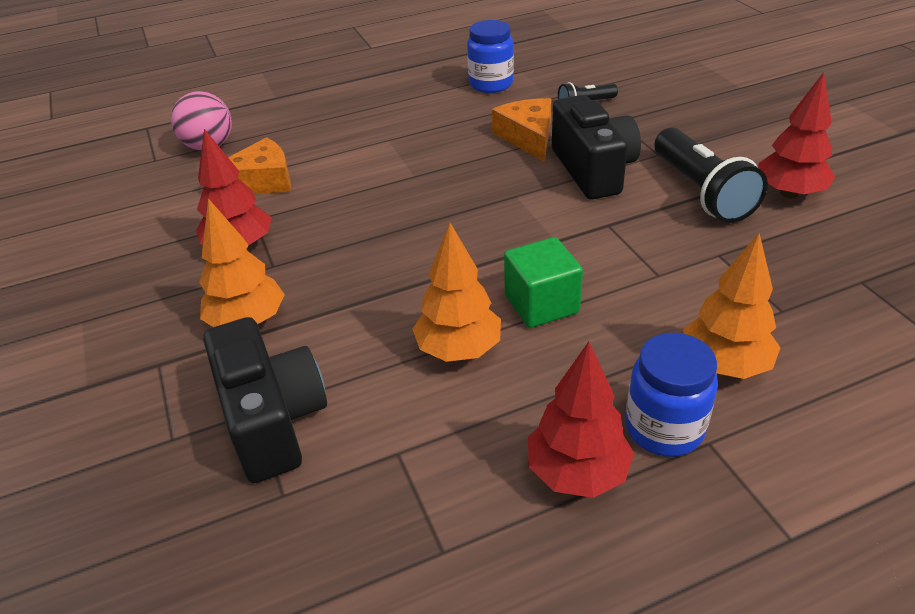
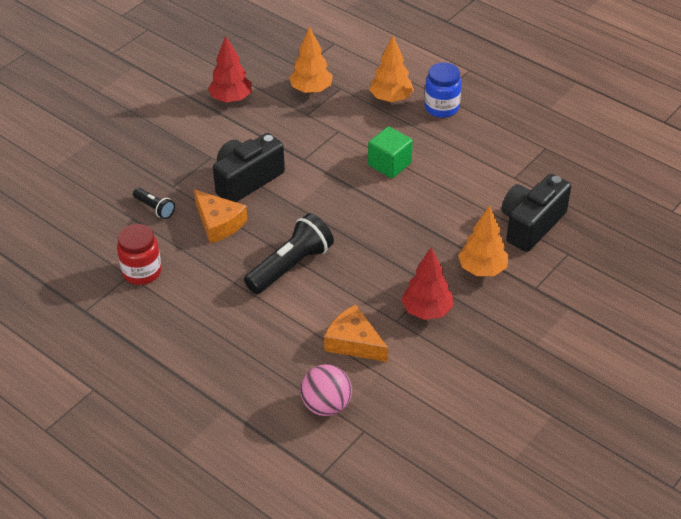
camera: 120 degrees left, 5 degrees up
orange tree [413,222,501,362] -> orange tree moved to [289,26,333,94]
blue jar [467,20,514,93] -> red jar [117,224,161,285]
orange cheese [492,98,551,162] -> orange cheese turned 90 degrees counterclockwise [194,190,247,243]
red tree [528,342,634,498] -> none
black flashlight [654,128,768,223] -> black flashlight moved to [244,213,334,294]

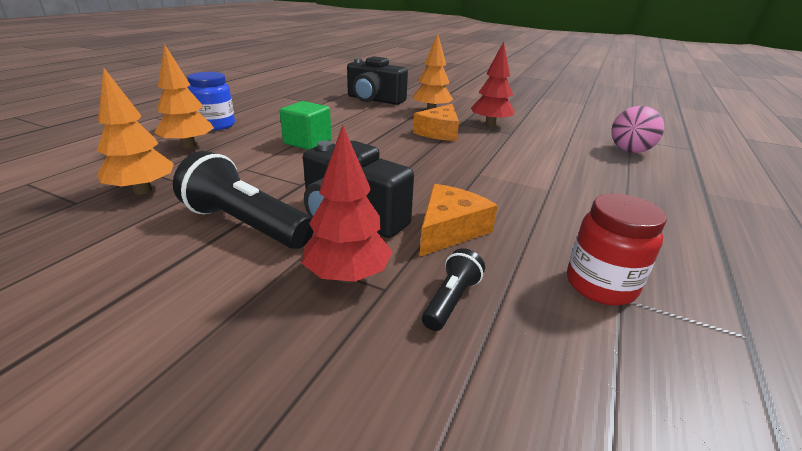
camera: 105 degrees left, 15 degrees down
red tree [208,36,252,103] -> red tree moved to [302,125,392,283]
black flashlight [244,213,334,294] -> black flashlight moved to [173,151,314,249]
orange cheese [324,305,388,362] -> orange cheese moved to [413,104,459,141]

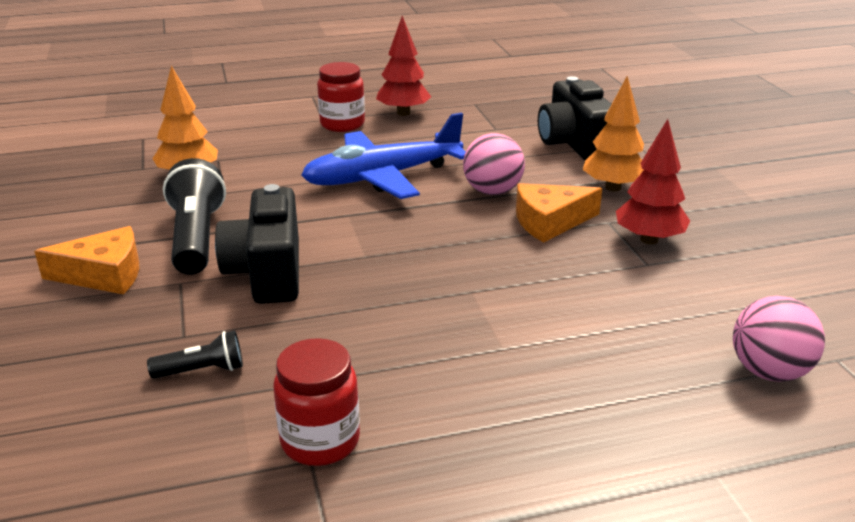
camera: 50 degrees right, 0 degrees up
orange tree [155,44,214,148] -> none
blue jar [187,72,235,131] -> red jar [317,62,365,132]
green cube [280,101,332,150] -> blue plane [301,113,466,199]
red tree [302,125,392,283] -> red tree moved to [376,16,431,116]
orange cheese [419,184,498,257] -> orange cheese moved to [34,226,139,294]
none -> pink ball [463,133,525,195]

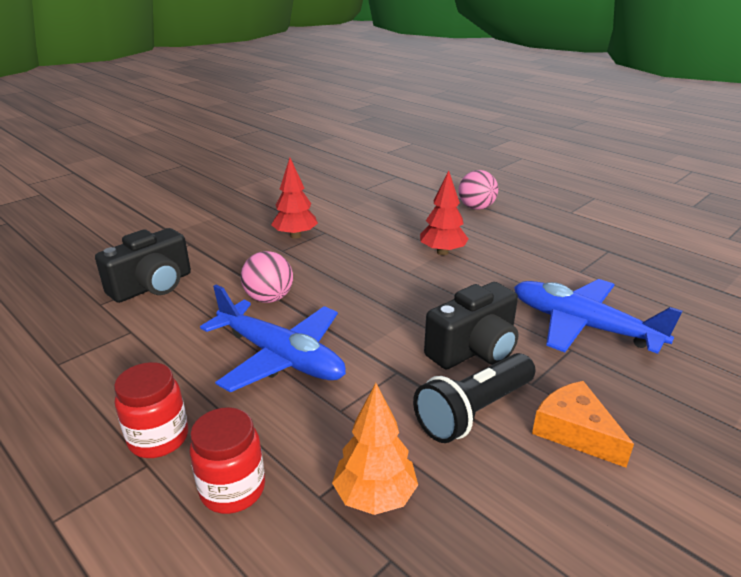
camera: 120 degrees left, 0 degrees up
black flashlight [147,331,243,379] -> blue plane [514,279,683,354]
red jar [274,338,360,466] -> red jar moved to [190,407,265,514]
red tree [376,16,431,116] -> red tree moved to [420,170,468,255]
orange cheese [516,183,602,243] -> none
orange tree [583,76,644,192] -> none
pink ball [733,296,825,382] -> pink ball moved to [459,170,498,210]

